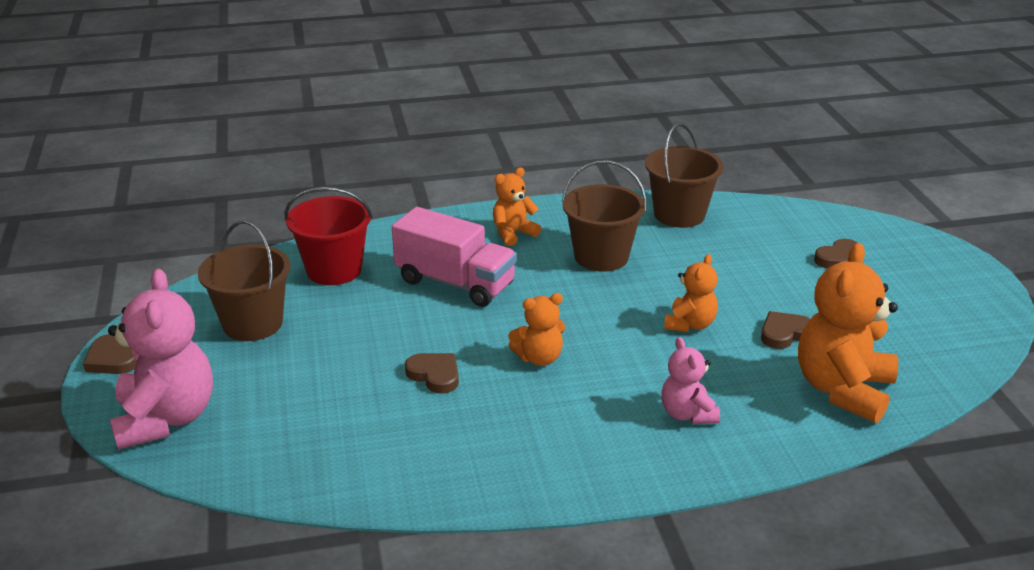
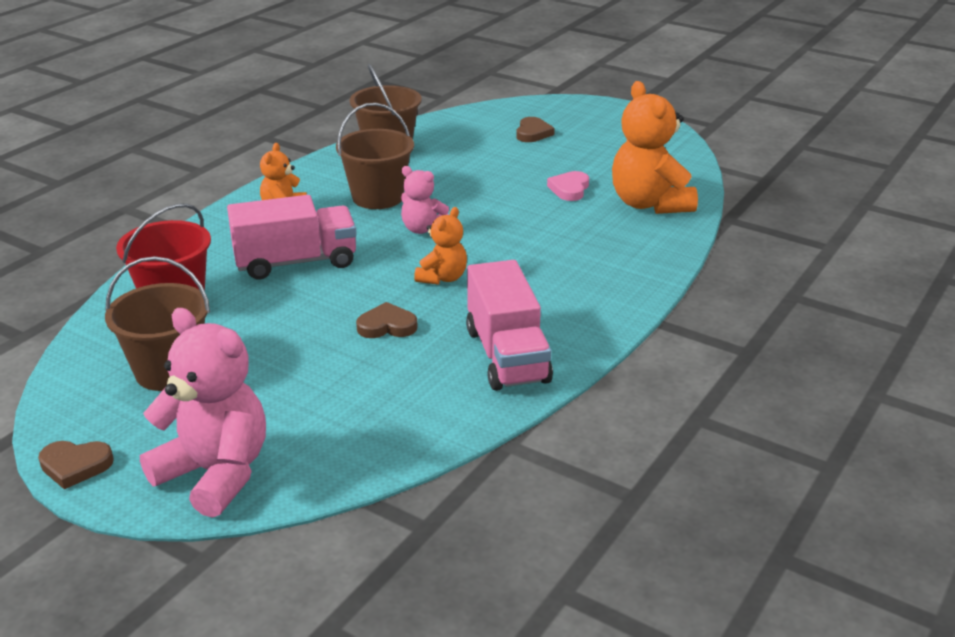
camera: 45 degrees left, 0 degrees up
pink teddy bear [661,337,720,424] -> pink teddy bear moved to [401,166,449,234]
orange teddy bear [664,254,718,332] -> none
brown heart [761,311,810,349] -> pink heart [547,171,589,201]
none -> pink truck [466,260,553,391]

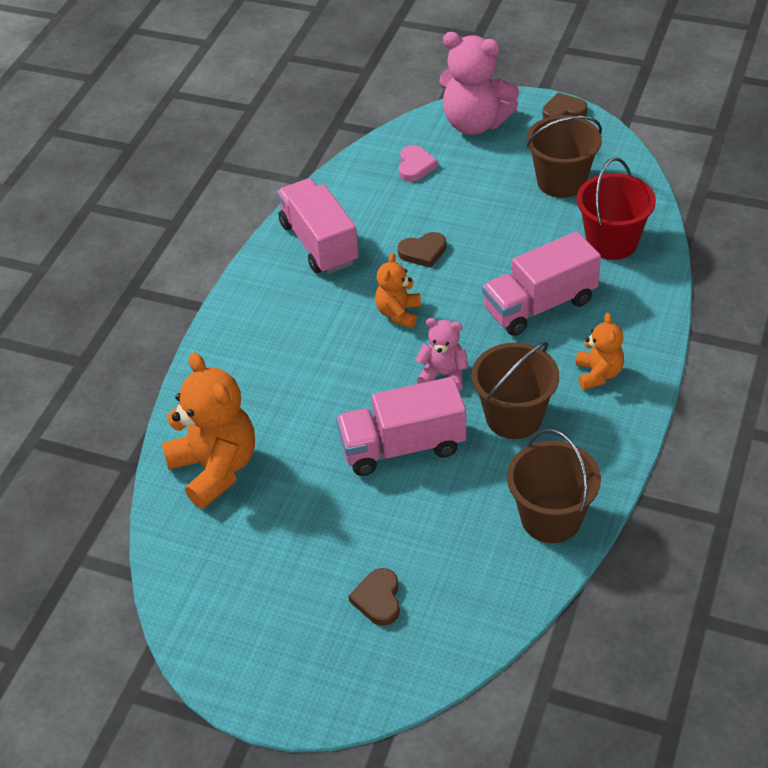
camera: 170 degrees right, 15 degrees up
pink heart [547,171,589,201] -> pink heart moved to [399,145,438,182]
none -> pink truck [336,377,466,476]

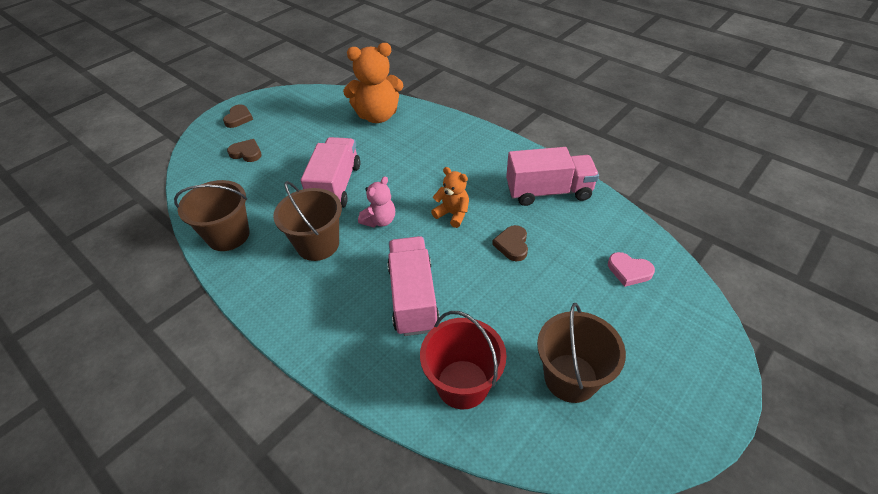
camera: 110 degrees right, 0 degrees up
pink teddy bear [439,32,519,135] -> none
brown heart [543,93,588,118] -> brown heart moved to [223,105,253,128]
orange teddy bear [576,313,624,390] -> none

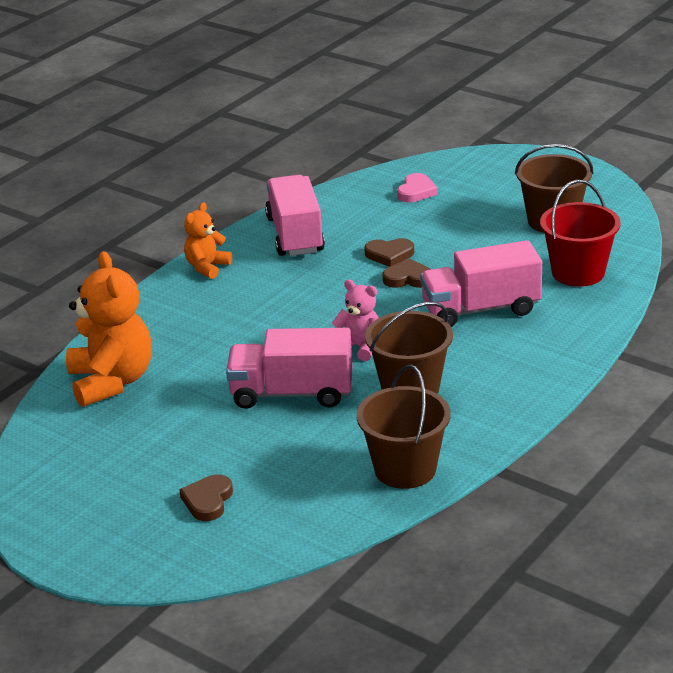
camera: 95 degrees left, 15 degrees down
brown heart [223,105,253,128] -> brown heart moved to [382,259,431,288]
orange teddy bear [431,167,469,228] -> orange teddy bear moved to [184,202,232,279]

